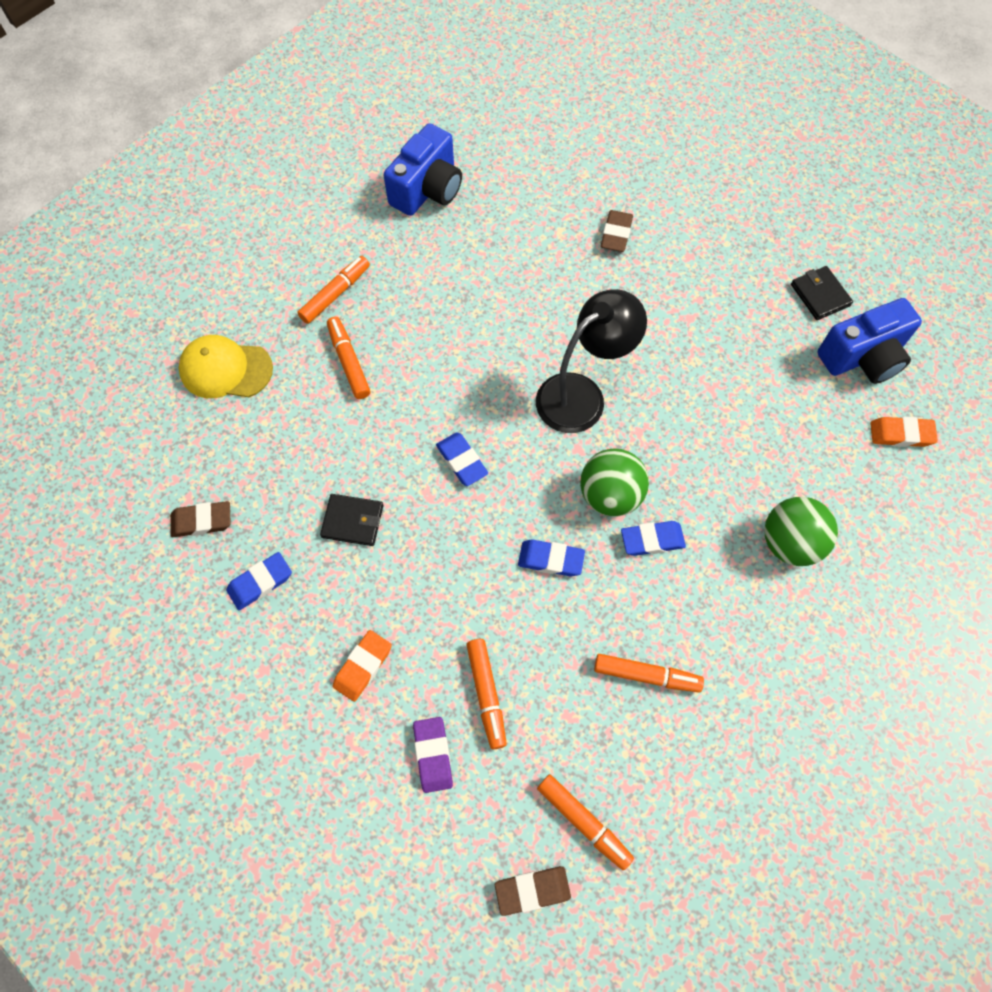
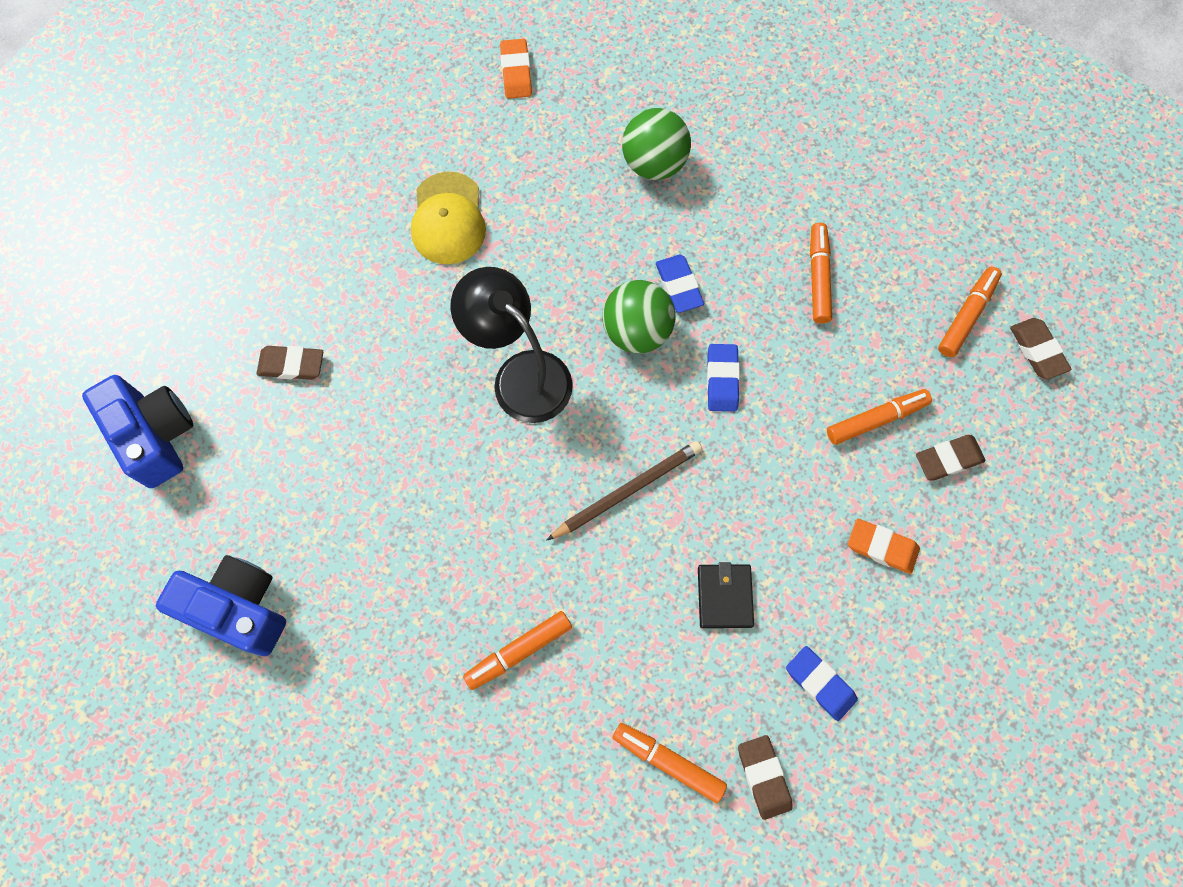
camera: 100 degrees left, 5 degrees up
yellow cap [179,335,273,398] -> yellow cap moved to [411,171,486,264]
orange marker [297,256,370,324] -> orange marker moved to [612,723,727,803]
purple eraser [413,717,453,793] -> brown eraser [916,435,986,481]
blue eraser [436,432,488,486] -> brown pencil [546,441,702,541]
black wallet [791,266,853,320] -> none
blue camera [817,298,922,384] -> blue camera moved to [82,375,193,488]

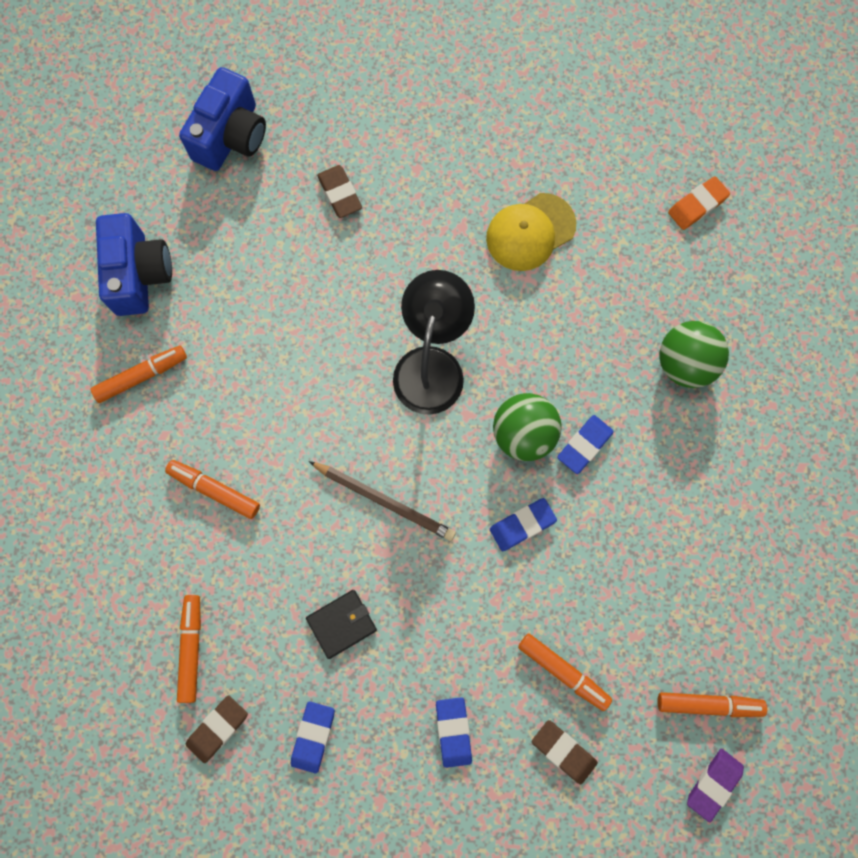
camera: 60 degrees right, 5 degrees up
orange marker [810,223,832,323] -> orange marker moved to [91,346,187,403]
orange eraser [848,519,920,574] -> blue eraser [436,697,472,768]
brown eraser [1010,318,1071,379] -> purple eraser [687,749,744,822]

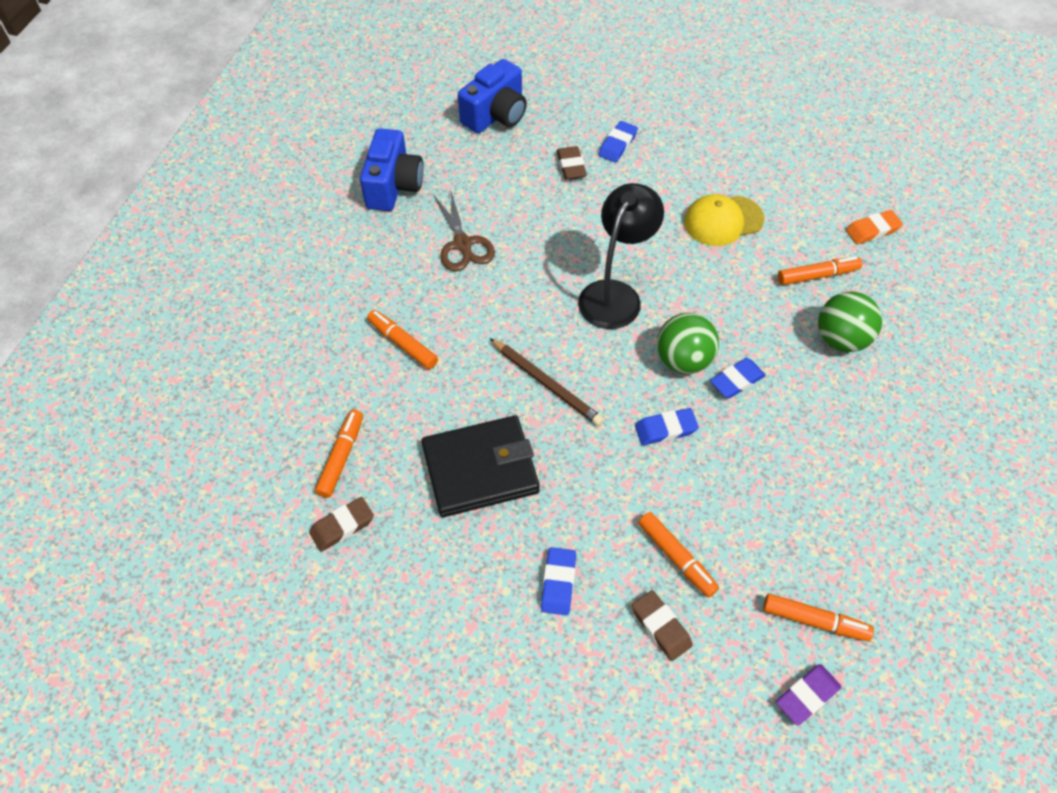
camera: 15 degrees right, 20 degrees down
orange marker [91,346,187,403] -> orange marker moved to [778,256,862,285]
blue eraser [291,701,335,773] -> blue eraser moved to [599,121,638,163]
black wallet [306,590,377,659] -> black wallet [422,415,540,517], size x1.93
none -> brown scissors [433,192,495,271]

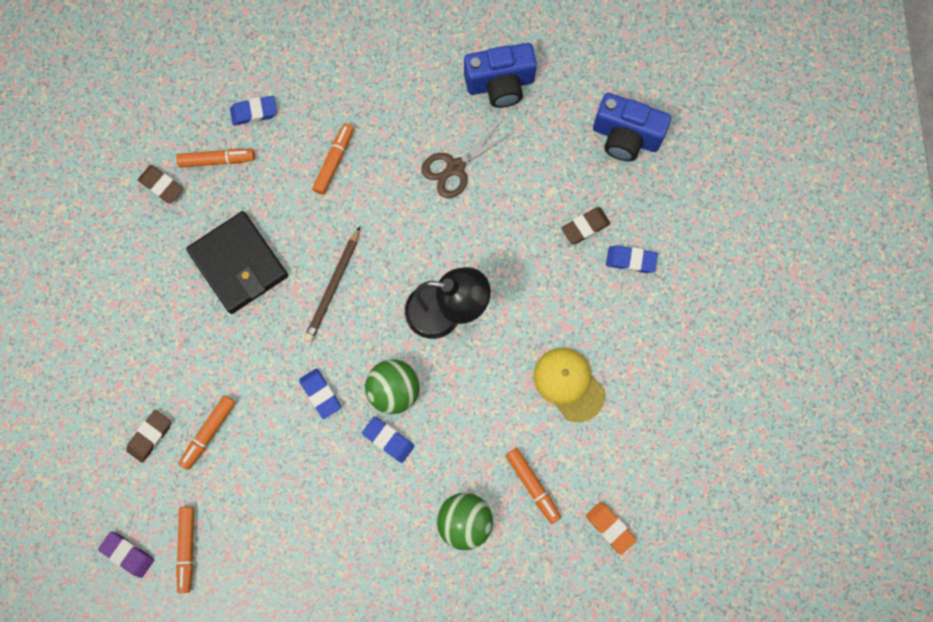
camera: 70 degrees right, 20 degrees up
blue eraser [541,547,576,615] -> blue eraser moved to [230,96,277,126]

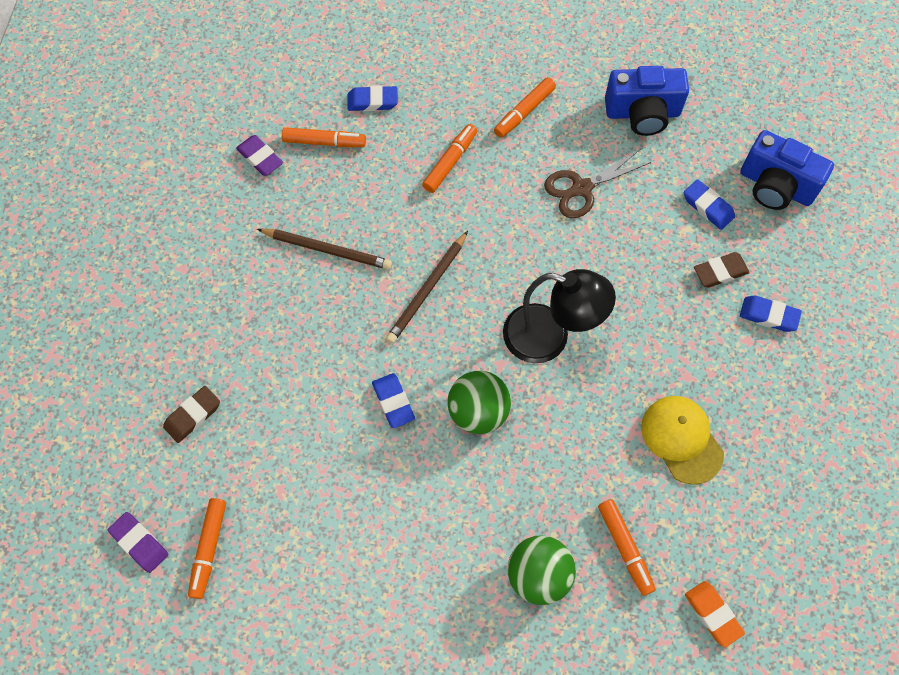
camera: 10 degrees right, 10 degrees down
brown eraser [138,165,183,204] -> purple eraser [236,135,283,176]
orange marker [179,395,236,470] -> orange marker moved to [494,77,556,138]
black wallet [186,211,288,314] -> brown pencil [257,229,392,270]
blue eraser [362,416,414,463] -> blue eraser moved to [683,179,735,230]

